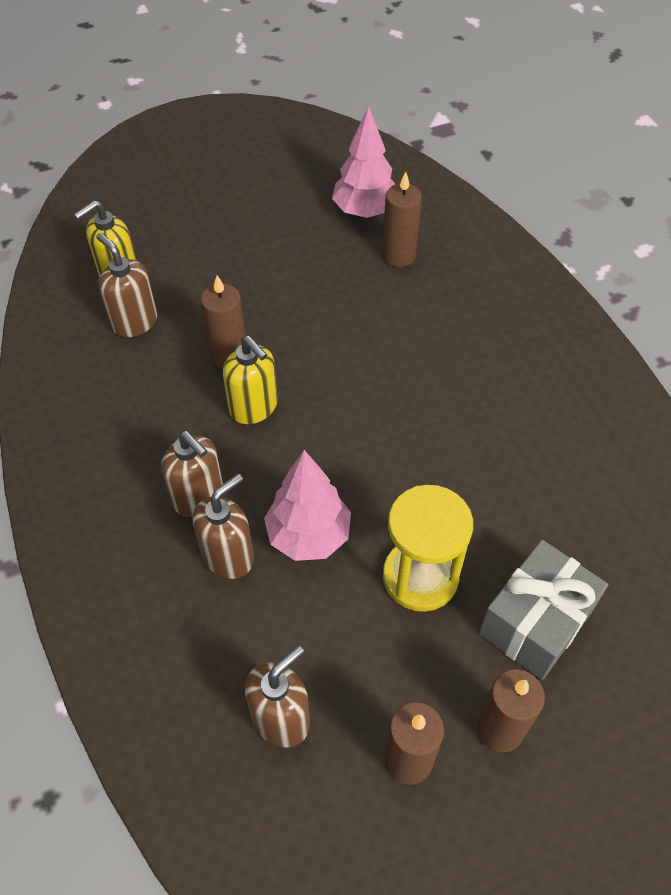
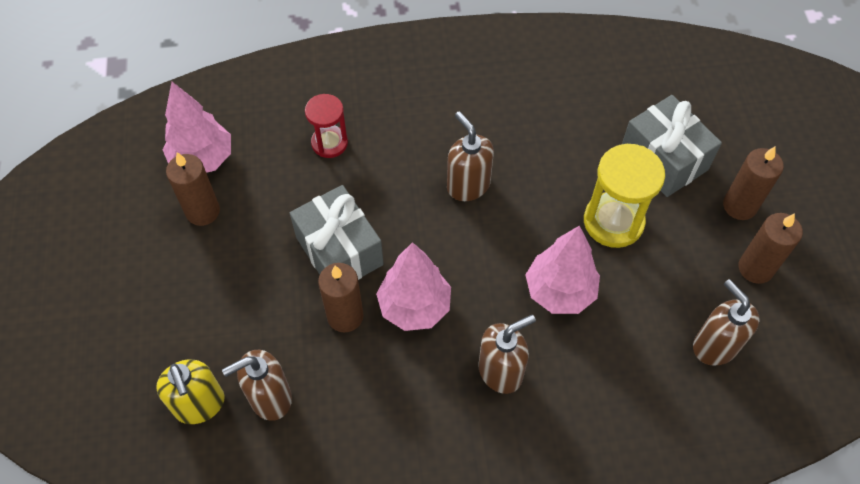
camera: 75 degrees left, 5 degrees up
brown soap dispenser [192,474,254,579] -> brown soap dispenser moved to [447,111,494,201]
yellow soap dispenser [223,336,278,424] -> pink tree [376,242,451,331]
brown candle [382,172,422,267] -> brown candle moved to [166,152,220,226]
none -> grey gift [290,185,384,280]
none -> red hourglass [305,94,348,158]

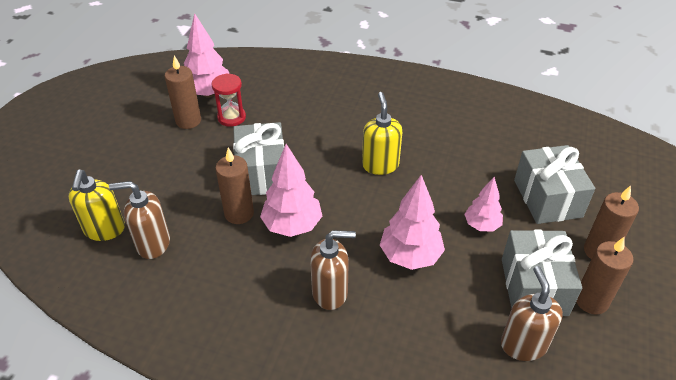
camera: 25 degrees right, 15 degrees down
red hourglass [305,94,348,158] -> red hourglass moved to [212,73,246,127]
brown soap dispenser [447,111,494,201] -> yellow soap dispenser [362,92,402,175]
yellow hourglass [584,144,665,248] -> pink tree [464,177,503,231]
none -> grey gift [502,230,582,316]

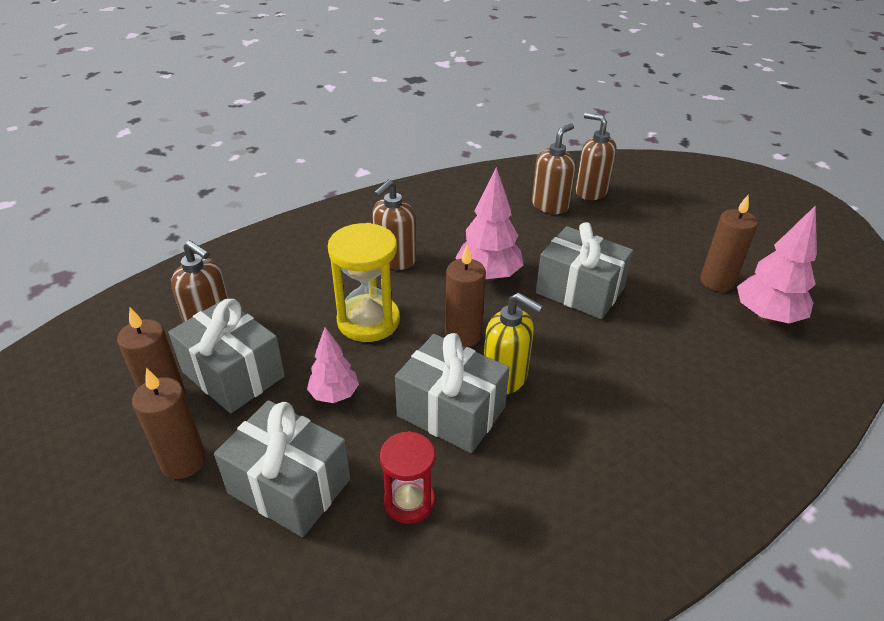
camera: 130 degrees right, 5 degrees down
yellow soap dispenser [68,170,125,241] -> brown soap dispenser [575,112,616,200]
red hourglass [212,73,246,127] -> red hourglass moved to [380,431,435,524]
brown candle [215,148,254,224] -> brown candle moved to [445,245,486,347]
pink tree [380,175,445,270] -> yellow hourglass [328,223,400,342]
none -> grey gift [395,333,510,453]

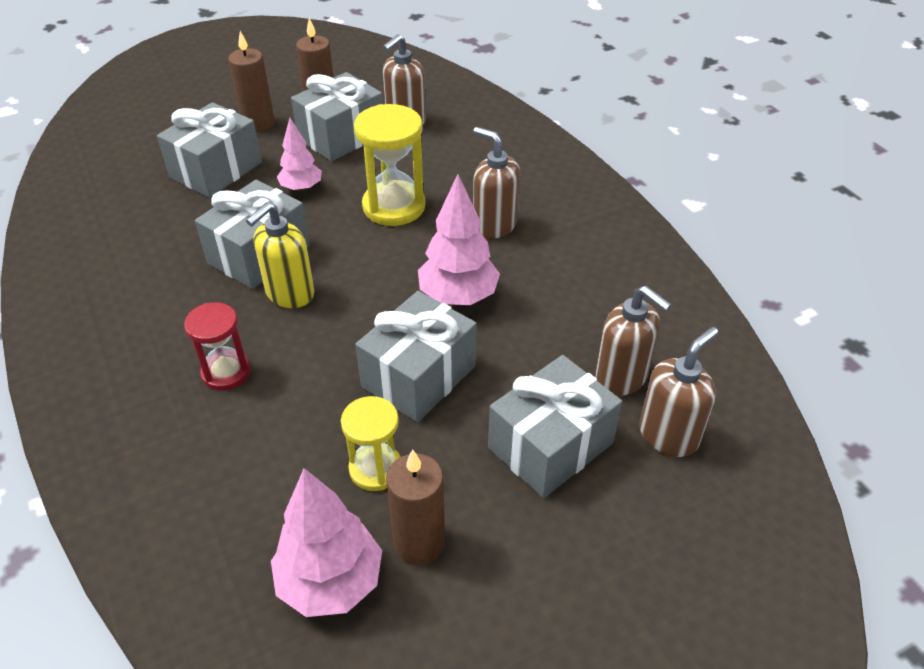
camera: 95 degrees right, 5 degrees up
red hourglass [380,431,435,524] -> red hourglass moved to [184,302,251,390]
brown candle [445,245,486,347] -> none
none -> yellow hourglass [341,396,401,491]
none -> grey gift [488,355,622,498]

